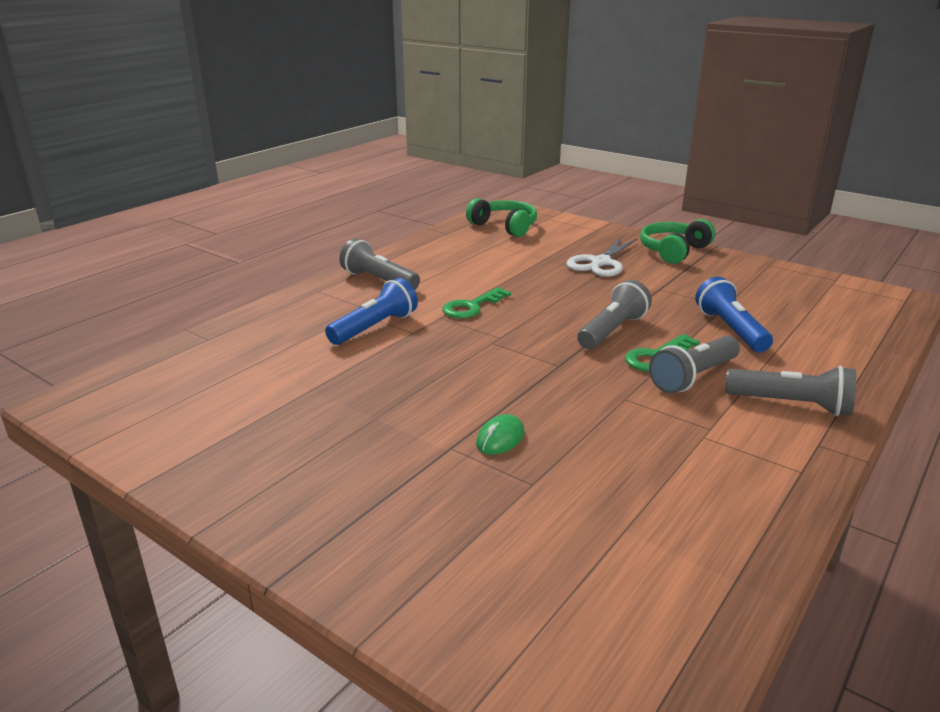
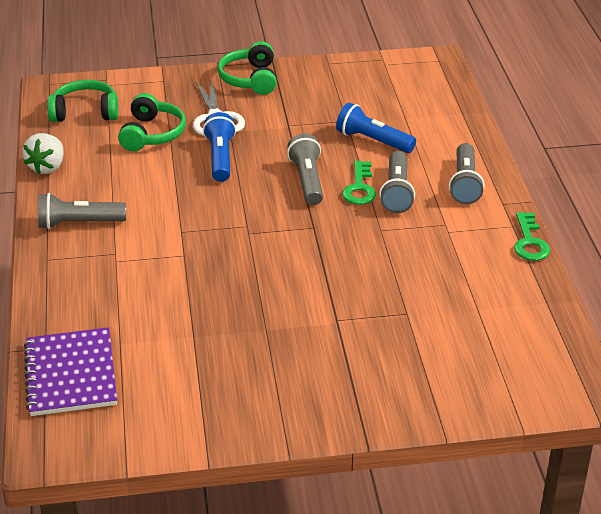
camera: 45 degrees left, 10 degrees up
blue flashlight [325,278,418,345] -> blue flashlight moved to [203,112,236,182]
green key [442,287,511,319] -> green key moved to [514,212,550,261]
green mouse [476,414,525,455] -> none
grey flashlight [725,366,856,416] -> grey flashlight turned 120 degrees clockwise [449,143,484,204]
none -> white strawberry [22,133,64,174]
none -> purple notebook [24,327,117,416]
none -> green headphones [118,93,186,151]

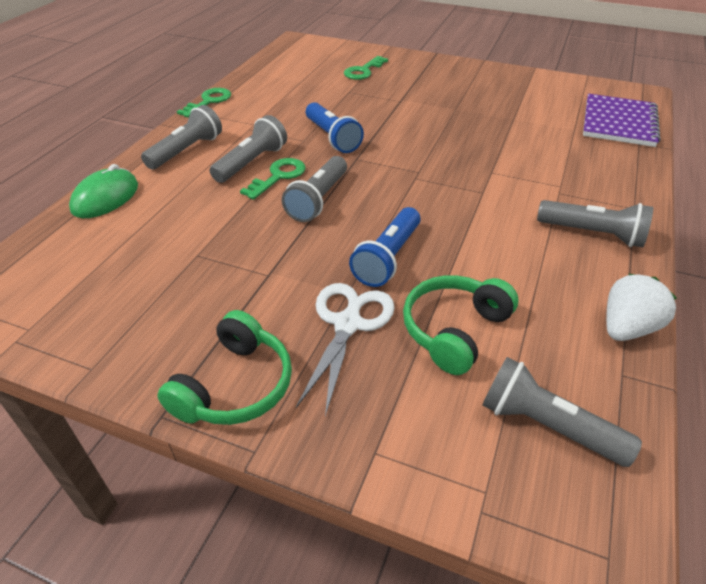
camera: 150 degrees left, 5 degrees up
green headphones [47,80,118,122] -> grey flashlight [482,357,642,467]
blue flashlight [336,102,416,153] -> blue flashlight moved to [306,102,364,153]
none -> green mouse [69,164,138,218]
none -> green key [344,56,388,80]

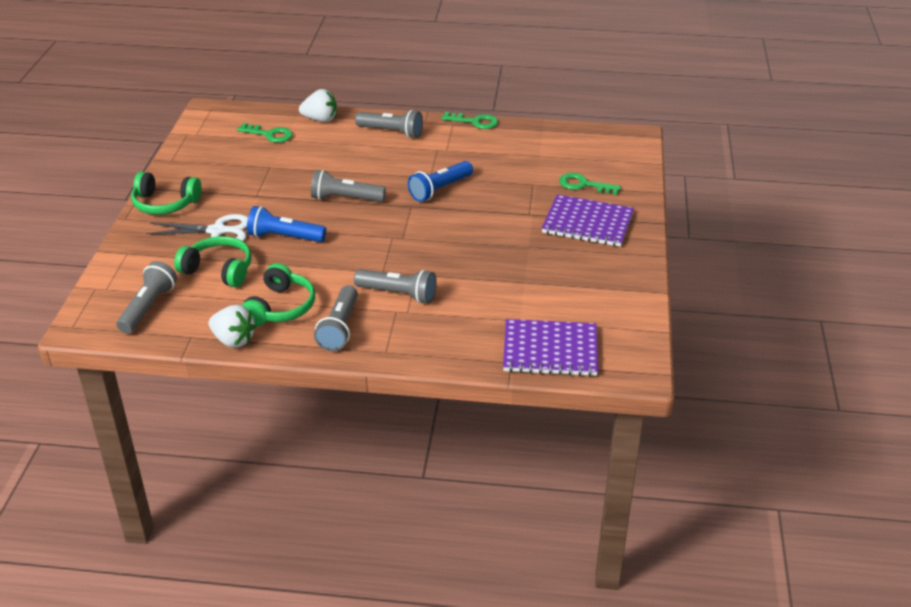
camera: 75 degrees right, 5 degrees down
green mouse [69,164,138,218] -> white strawberry [299,89,337,122]
grey flashlight [209,115,287,183] -> grey flashlight moved to [354,269,437,304]
green key [240,158,306,200] -> green key moved to [237,123,293,143]
none -> green headphones [241,263,315,326]
none -> purple notebook [542,194,634,247]

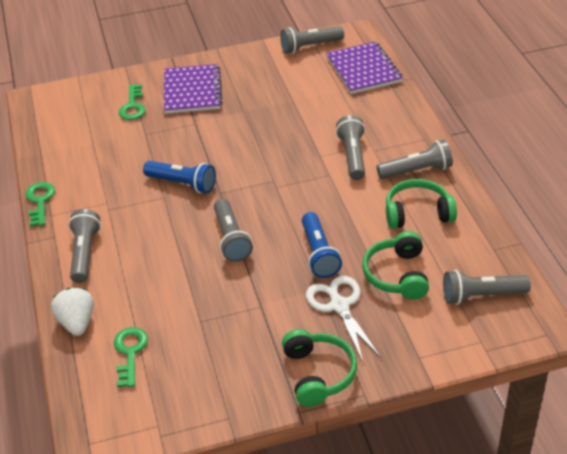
camera: 110 degrees left, 5 degrees up
white strawberry [208,305,256,348] -> none
none -> grey flashlight [280,26,344,54]

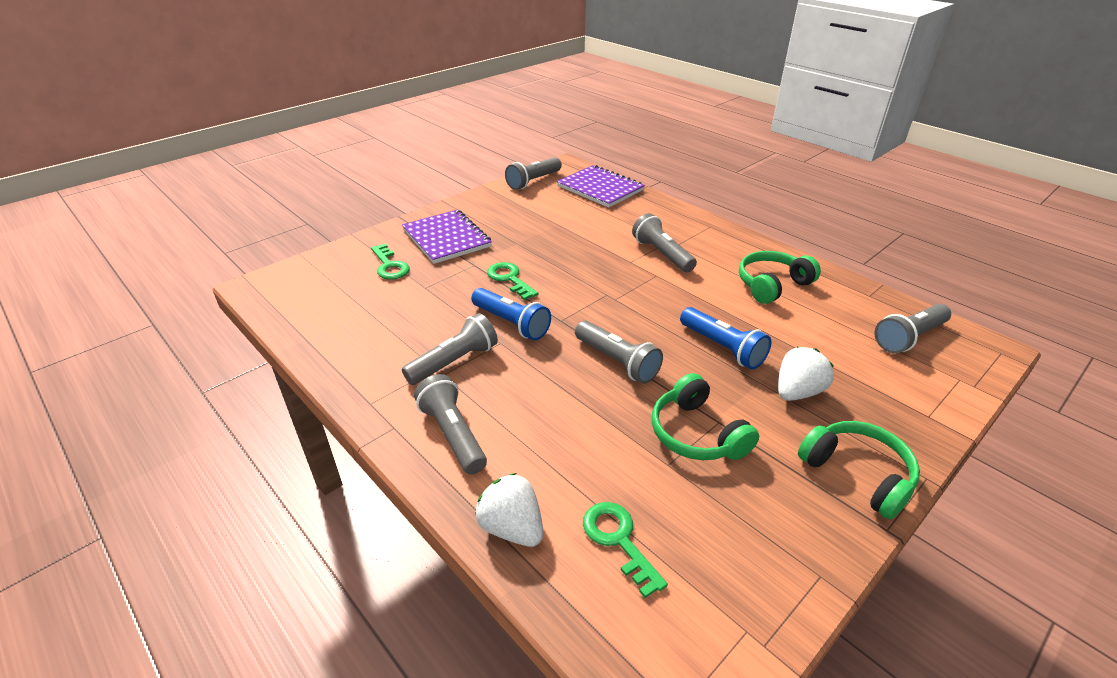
camera: 30 degrees left, 5 degrees down
green key [26,182,55,227] -> green key moved to [487,262,538,300]
blue flashlight [143,161,216,193] -> blue flashlight turned 45 degrees clockwise [471,288,551,340]
white scissors [306,276,381,362] -> white strawberry [778,346,834,401]
green headphones [362,231,429,300] -> green headphones moved to [652,373,759,460]
grey flashlight [377,140,453,179] -> grey flashlight moved to [402,313,498,385]

